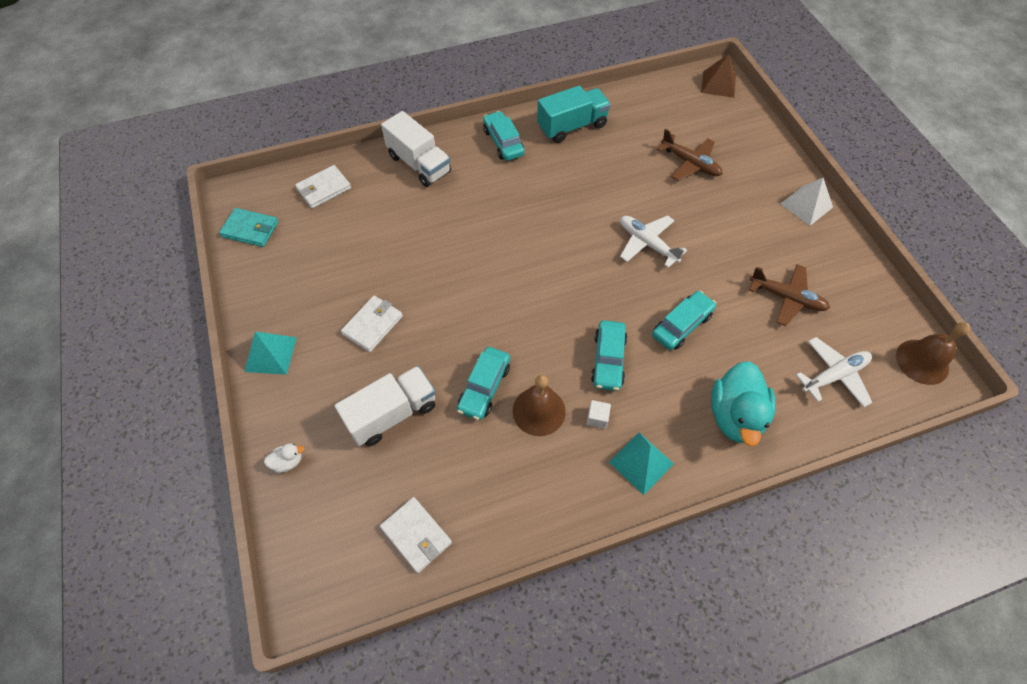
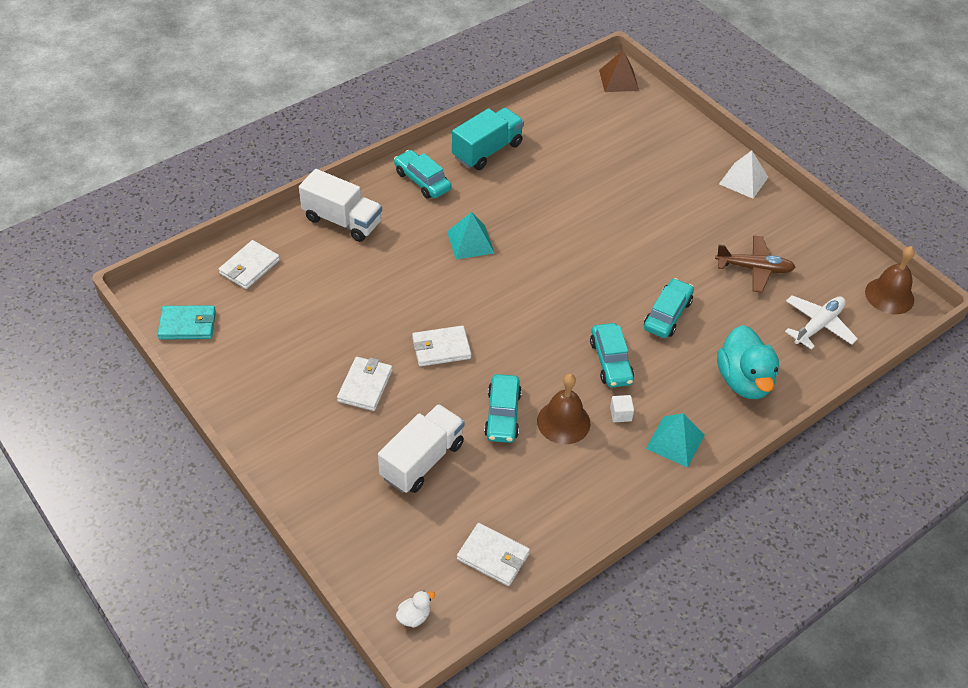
camera: 20 degrees left, 10 degrees down
turquoise pyramid [244,332,297,375] -> turquoise pyramid moved to [447,212,494,259]
white duck [264,443,304,473] -> white duck moved to [396,591,435,628]
white plane [620,215,687,268] -> none
brown plane [657,129,723,181] -> none
none -> white wallet [412,326,471,367]

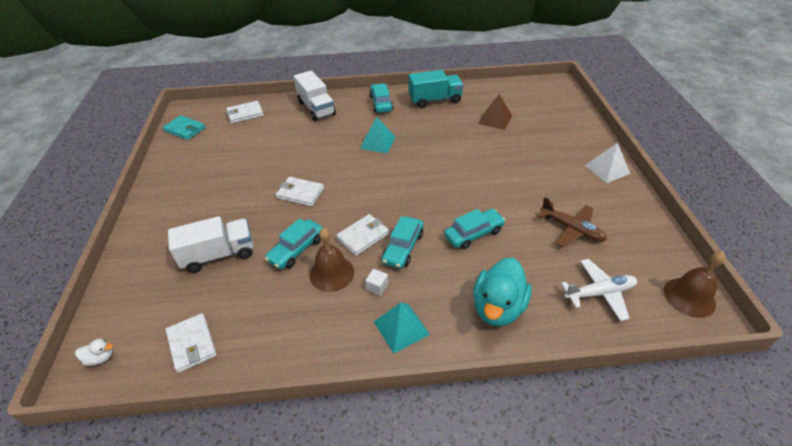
camera: 35 degrees right, 5 degrees down
white wallet [337,357,393,411] -> white wallet moved to [336,214,389,256]
brown pyramid [599,50,639,92] -> brown pyramid moved to [478,94,512,130]

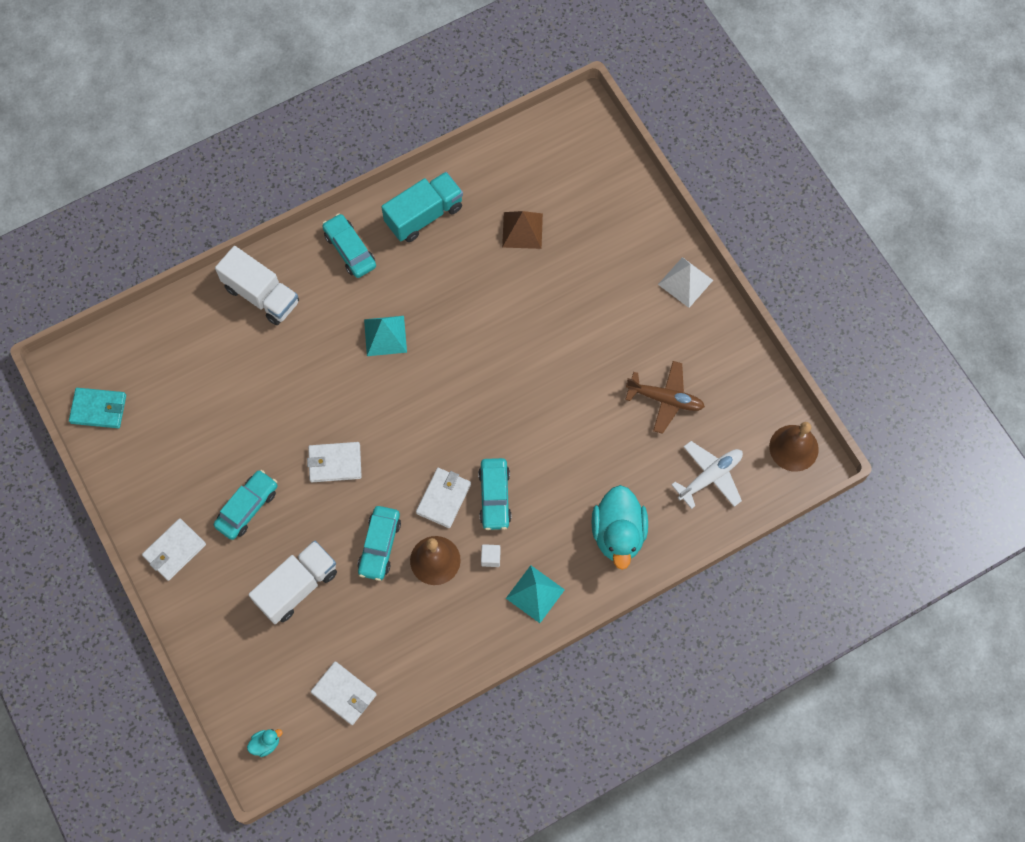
camera: 25 degrees left, 25 degrees up
white duck [75,339,113,366] -> turquoise duck [247,729,282,757]
white wallet [226,101,264,123] -> white wallet moved to [142,518,206,581]
turquoise car [444,209,505,249] -> turquoise car moved to [214,470,277,540]

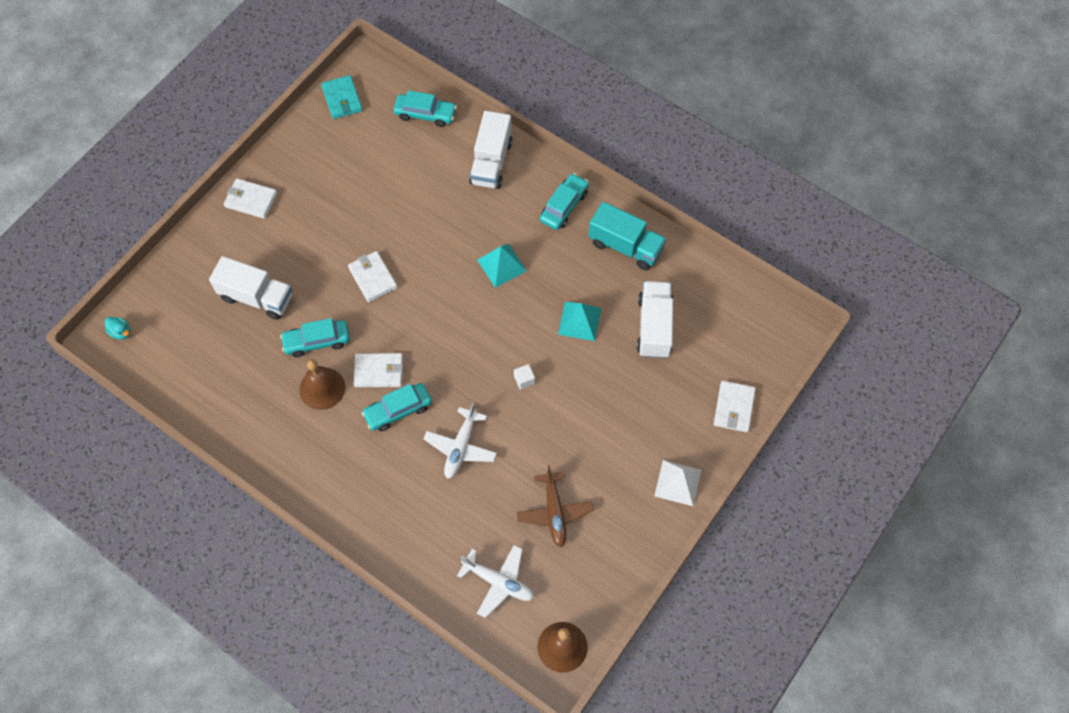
camera: 65 degrees right, 5 degrees down
turquoise car [214,470,277,540] -> turquoise car moved to [394,90,457,127]
white wallet [311,661,377,725] -> white wallet moved to [714,381,756,432]
white cube [481,544,501,567] -> white cube moved to [514,364,535,390]
brown pyramid [502,211,543,249] -> white truck [637,281,673,358]
turquoise pyramid [506,565,565,623] -> turquoise pyramid moved to [558,302,601,341]
turquoise duck [591,485,648,570] -> none
none -> white plane [424,403,497,479]

